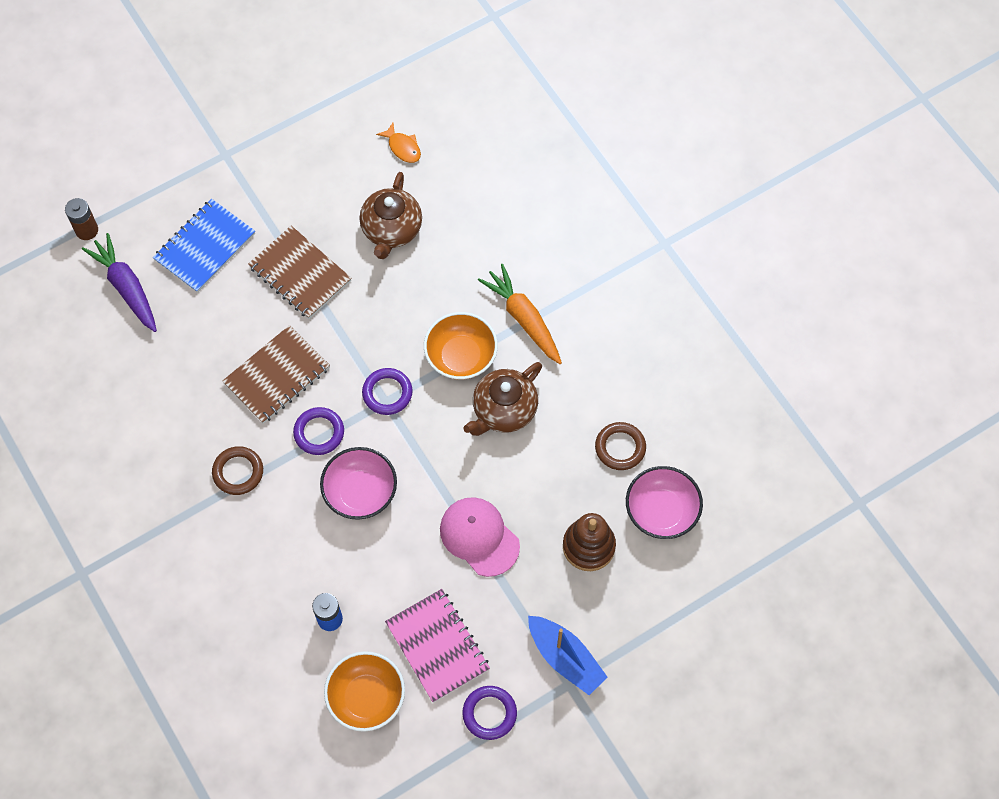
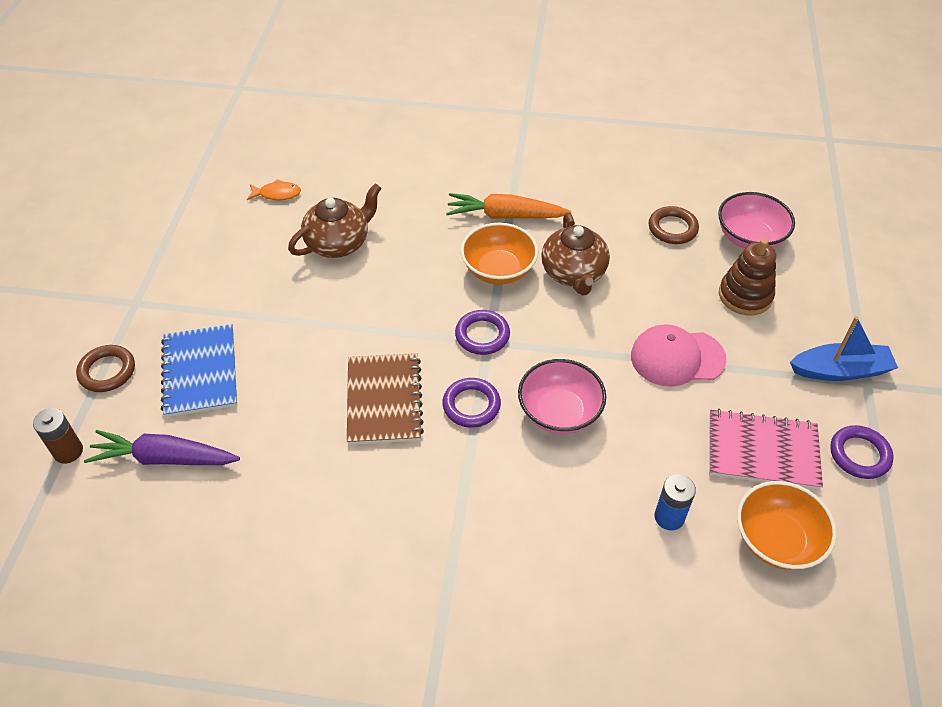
camera: 50 degrees left, 15 degrees down
brown ring [212,446,263,495] -> brown ring moved to [76,345,135,392]
brown notebook [248,226,352,319] -> none
brown teapot [359,172,422,259] -> brown teapot turned 90 degrees counterclockwise [288,183,381,258]

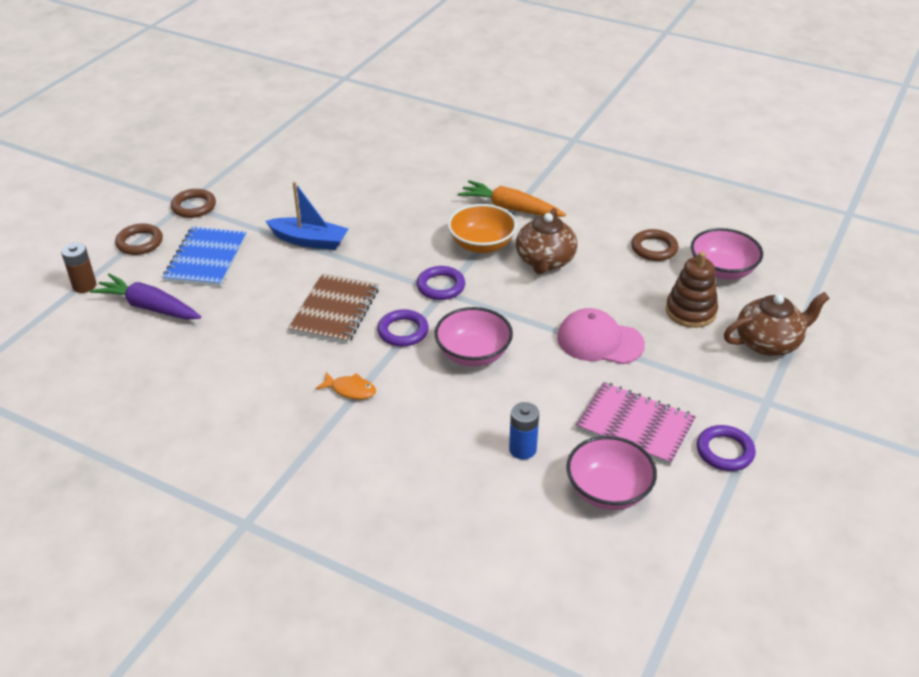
camera: 20 degrees right, 10 degrees down
orange fish [247,179,301,200] -> orange fish moved to [315,372,376,399]
brown teapot [288,183,381,258] -> brown teapot moved to [724,292,829,356]
orange bowl [737,481,837,570] -> pink bowl [566,436,657,510]
blue boat [790,316,898,381] -> blue boat moved to [266,182,349,250]
none -> brown ring [171,189,216,218]

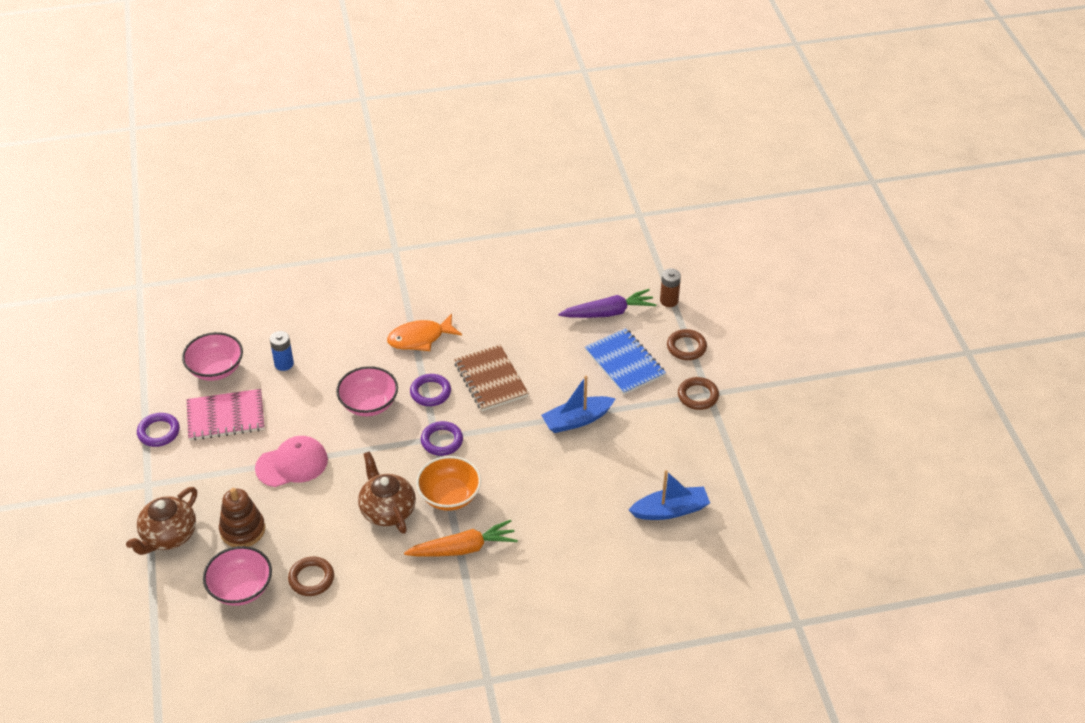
camera: 140 degrees right, 5 degrees up
orange fish [315,372,376,399] -> orange fish [387,314,462,351], size x1.67
none -> blue boat [629,470,710,520]

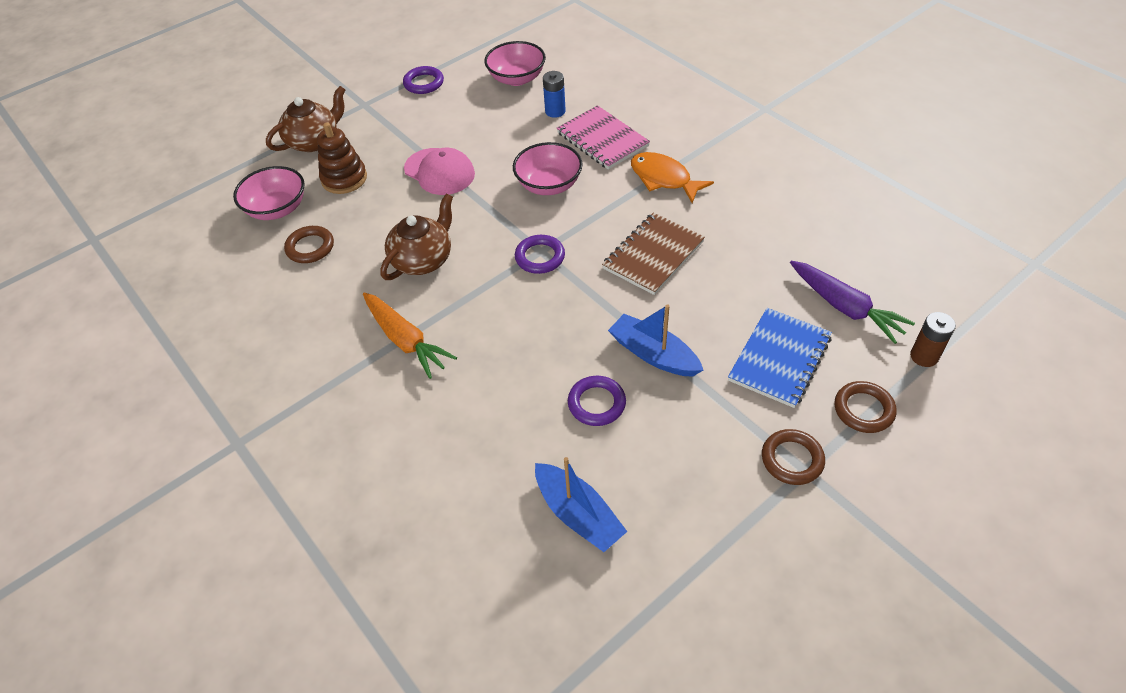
camera: 65 degrees right, 5 degrees up
brown teapot [126,487,197,555] -> brown teapot turned 135 degrees clockwise [266,86,345,152]
pink notebook [187,389,264,441] -> pink notebook moved to [557,105,650,170]
purple ring [410,374,451,406] -> purple ring moved to [568,376,626,426]
orange bowl [416,456,481,511] -> none

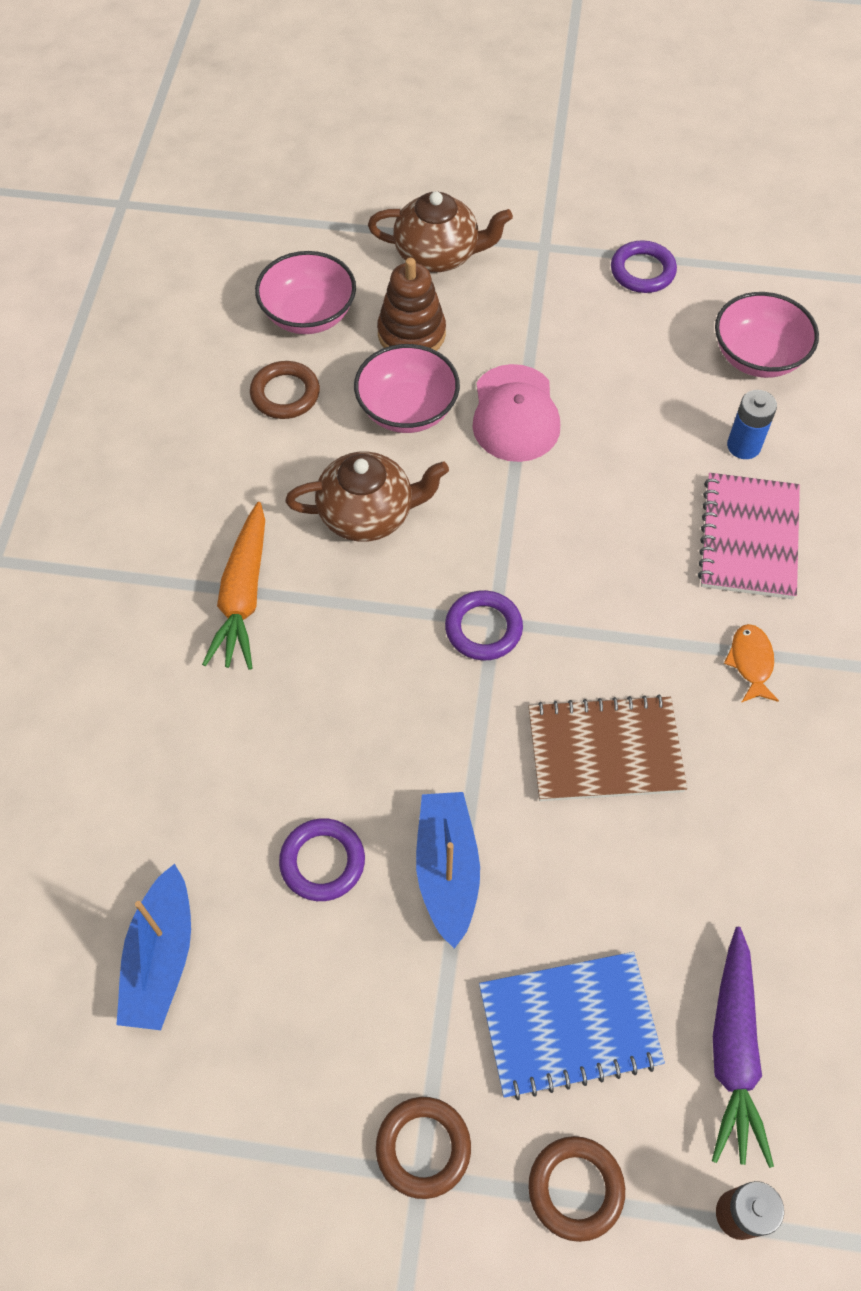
camera: 45 degrees right, 10 degrees up
pink bowl [513,142,583,195] -> pink bowl moved to [354,344,460,433]
orange fish [631,152,714,203] -> orange fish [724,624,779,702], size x0.60

